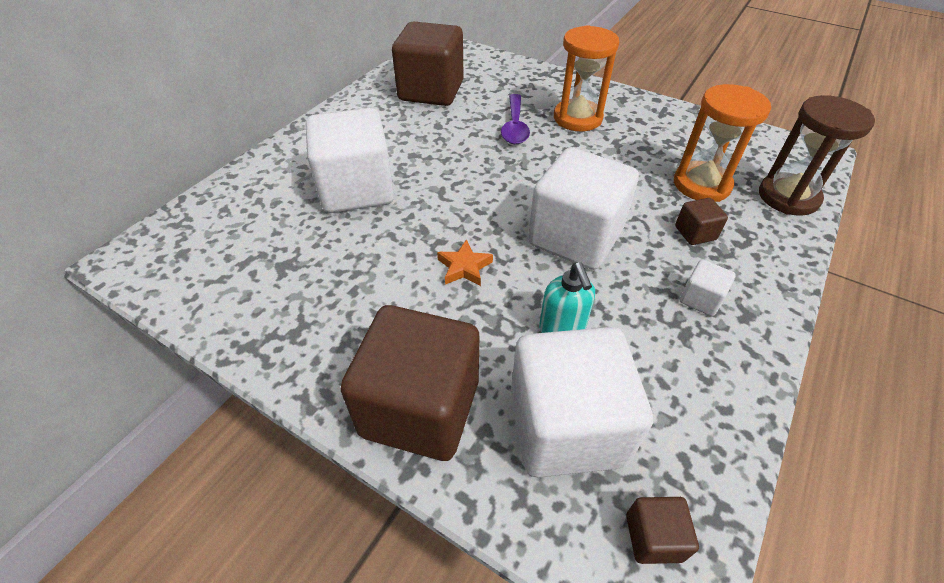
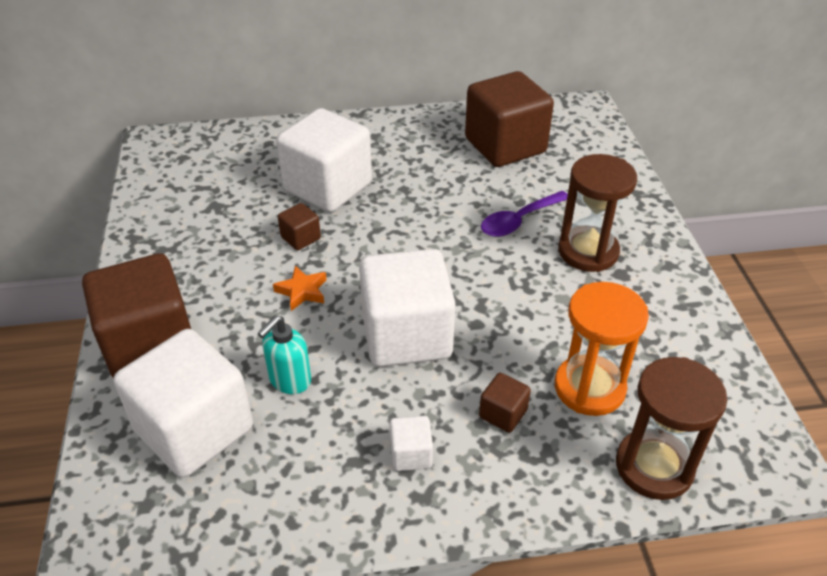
camera: 50 degrees right, 5 degrees down
orange hourglass [554,25,619,131] -> brown hourglass [558,154,637,272]
brown cube [626,497,699,564] -> brown cube moved to [278,203,321,250]

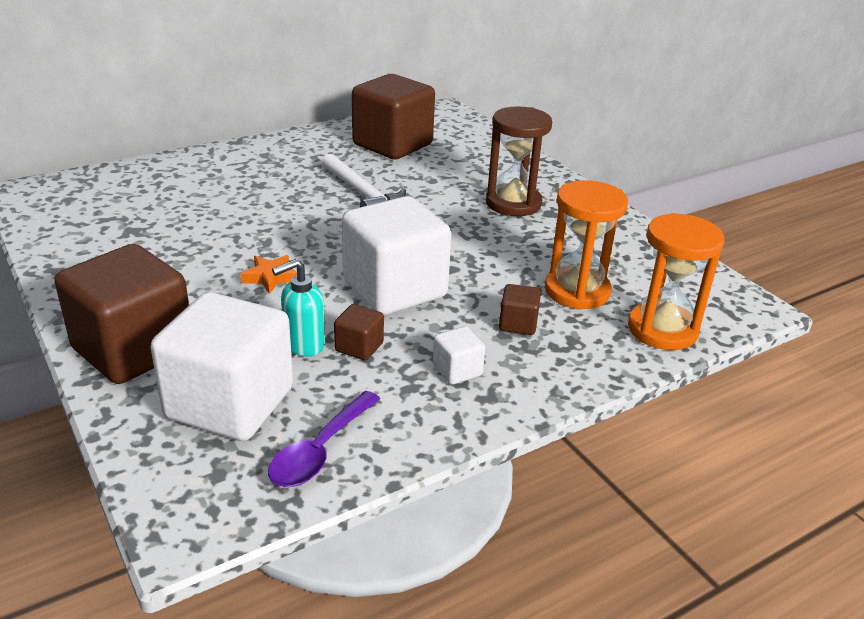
camera: 25 degrees left, 10 degrees down
turquoise soap dispenser [258,315,311,394] -> turquoise soap dispenser turned 45 degrees clockwise [272,259,325,357]
white cube [276,108,372,212] -> none
brown cube [278,203,321,250] -> brown cube moved to [334,304,384,361]
purple spoon [481,191,568,237] -> purple spoon moved to [268,391,380,487]
brown hourglass [616,357,727,500] -> orange hourglass [628,213,724,350]
none -> white hammer [322,154,406,207]

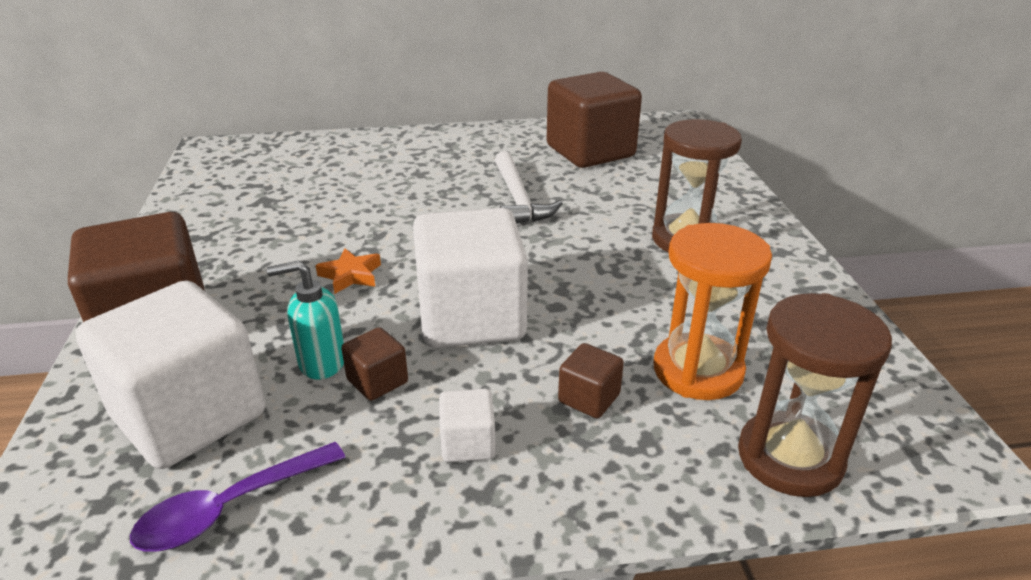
camera: 25 degrees right, 0 degrees up
orange hourglass [628,213,724,350] -> brown hourglass [738,293,892,497]

